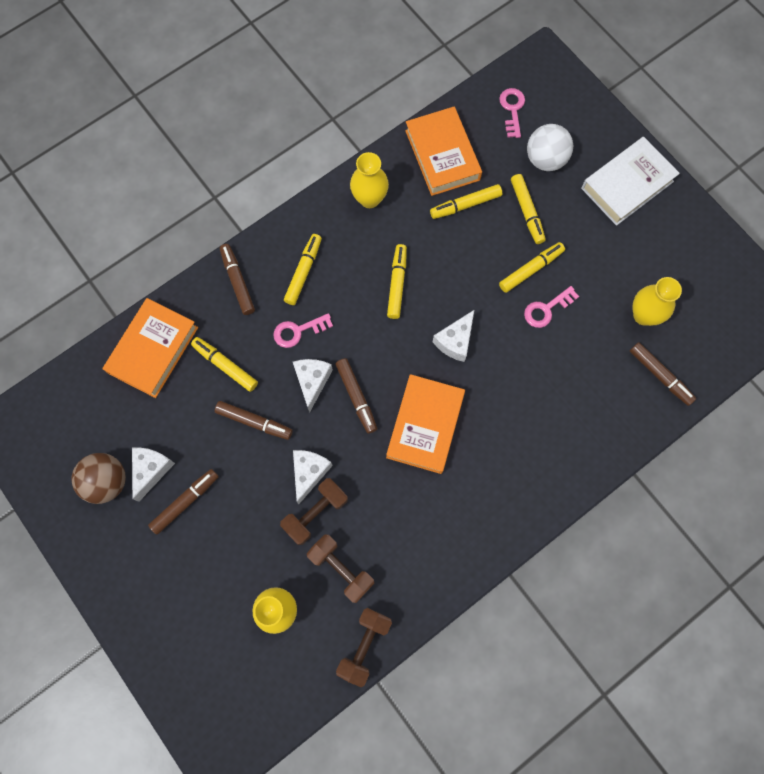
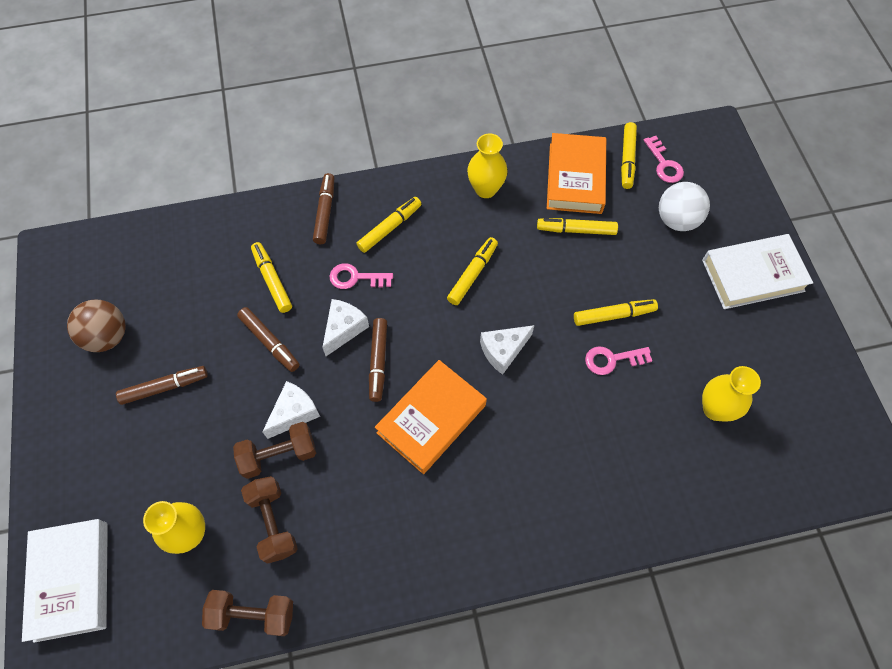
camera: 25 degrees right, 10 degrees down
orange book [102,298,198,398] -> none
white cheese [132,448,175,502] -> none
brown dumbbell [336,608,392,687] -> brown dumbbell turned 45 degrees clockwise [202,590,293,636]
pink key [499,88,525,138] -> pink key turned 135 degrees clockwise [644,136,684,183]
yellow marker [511,174,546,244] -> yellow marker moved to [621,122,637,189]
brown marker [630,342,696,406] -> none
none -> white book [22,519,108,643]

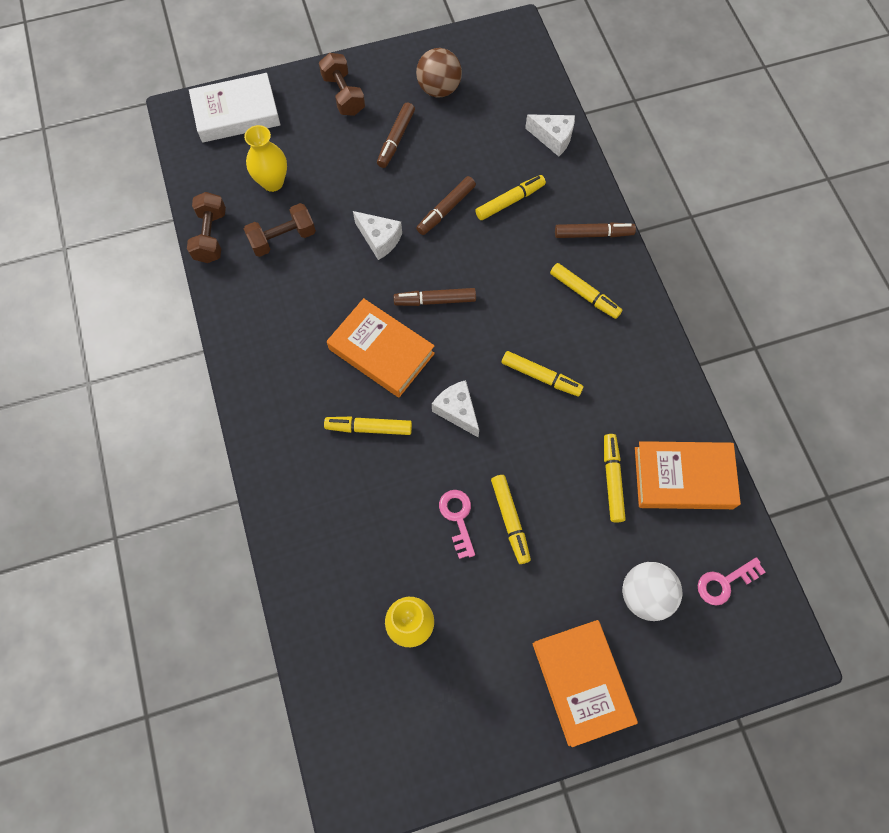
camera: 85 degrees right, 5 degrees up
brown marker [116,366,208,405] -> brown marker turned 45 degrees clockwise [377,102,415,168]
brown dumbbell [233,422,316,479] -> brown dumbbell moved to [319,53,365,116]
white cheese [322,299,369,356] -> white cheese moved to [525,114,575,156]
pink key [329,263,393,289] -> none
yellow vase [467,133,508,198] -> none
yellow marker [621,122,637,189] -> yellow marker moved to [324,417,412,435]
white book [702,234,813,309] -> orange book [532,620,638,747]

